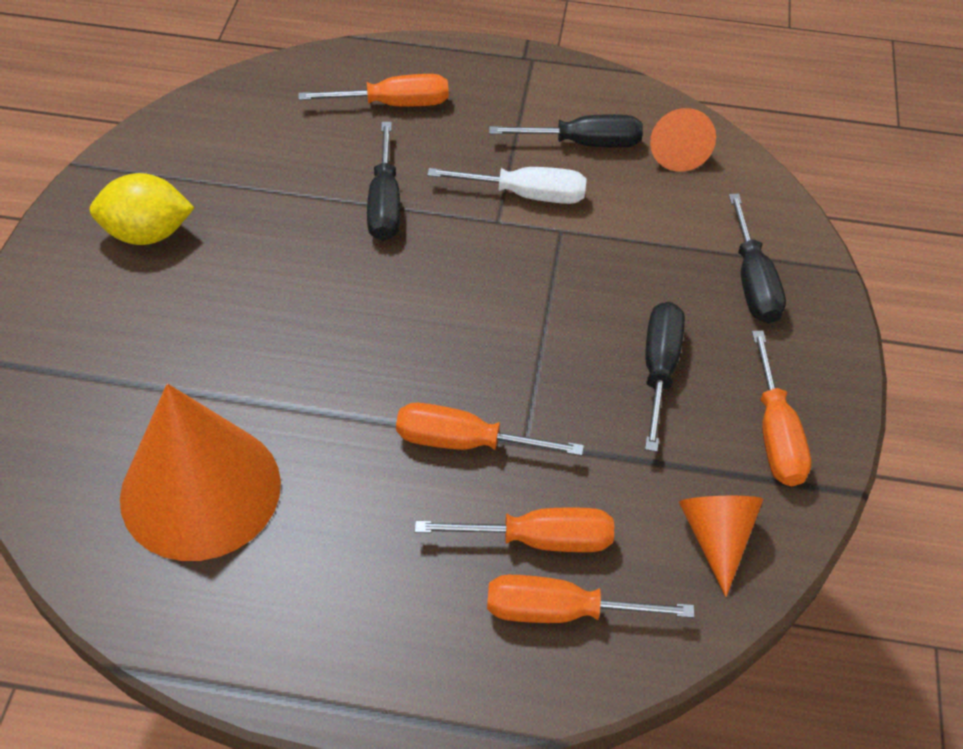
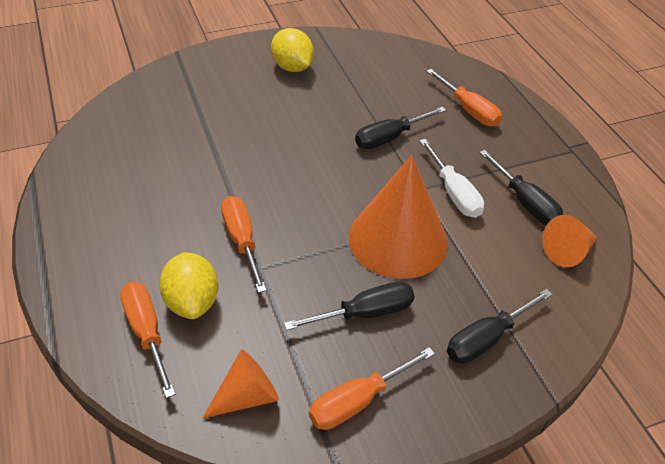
camera: 60 degrees right, 5 degrees down
orange cone [120,384,281,561] -> orange cone moved to [348,155,448,279]
orange screwdriver [415,507,614,552] -> yellow lemon [159,252,218,319]

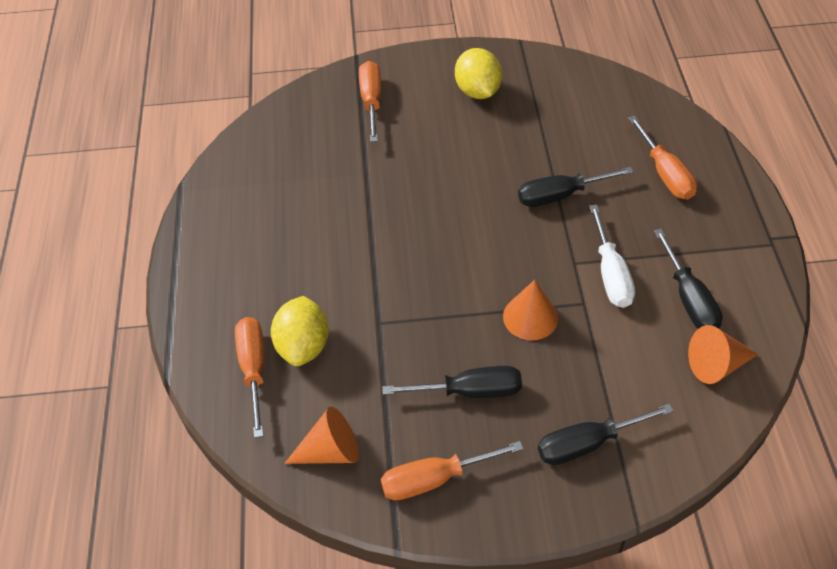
camera: 20 degrees right, 5 degrees up
orange screwdriver [221,196,267,293] -> orange screwdriver moved to [359,61,381,142]
orange cone [348,155,448,279] -> orange cone [503,280,558,340], size x0.51

